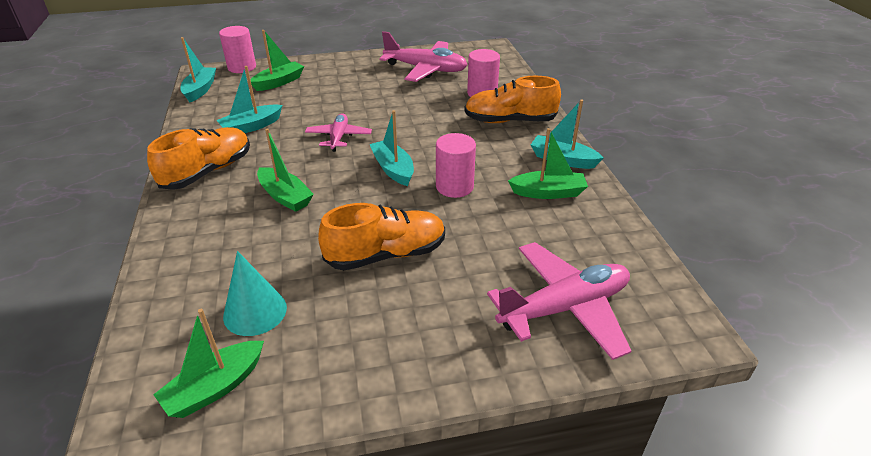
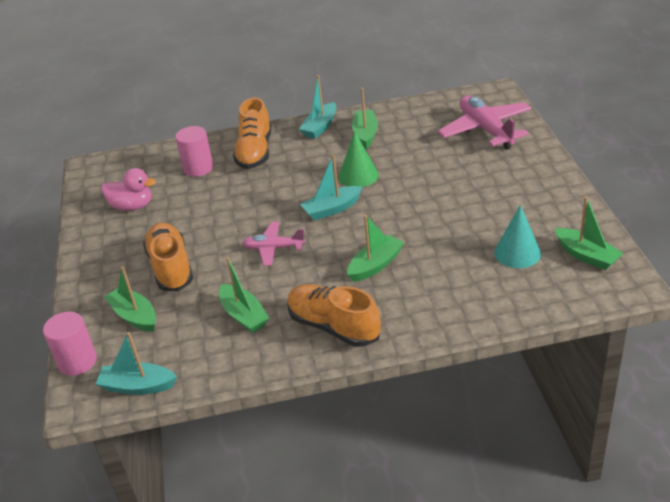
camera: 85 degrees left, 0 degrees up
turquoise boat [216,66,283,133] -> green boat [219,257,269,333]
orange shoe [318,203,445,270] -> orange shoe moved to [143,222,193,291]
pink plane [380,31,468,82] -> pink duck [101,168,156,211]
pink cylinder [436,133,476,198] -> green cone [339,131,379,187]

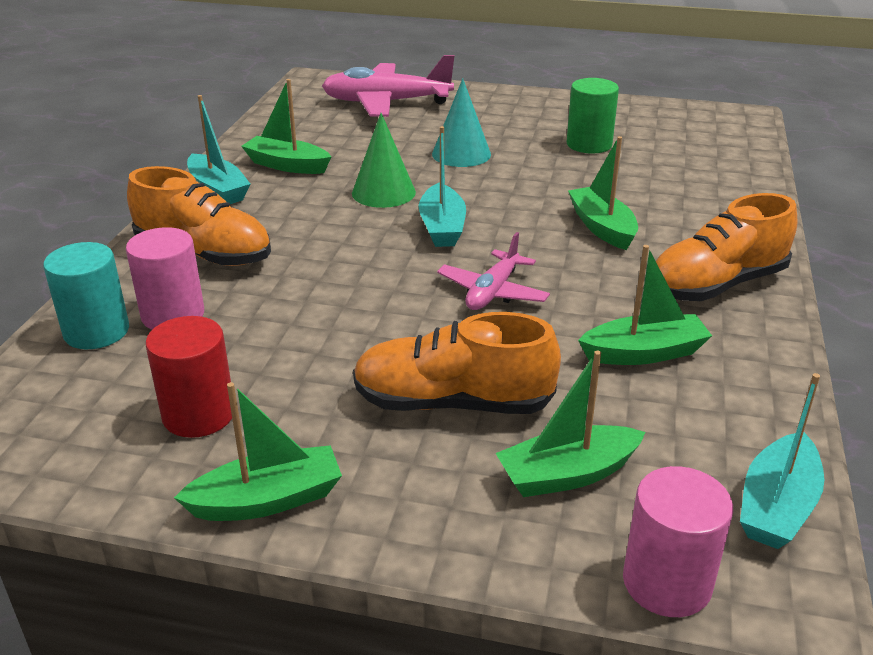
camera: 70 degrees left, 5 degrees down
pink duck [101,168,156,211] -> red cylinder [145,316,232,438]
turquoise cone [494,205,541,268] -> turquoise cone moved to [432,78,491,167]
green boat [555,196,623,270] -> green boat moved to [174,382,342,521]
none -> turquoise cylinder [43,242,129,349]
none -> green cylinder [567,78,619,154]

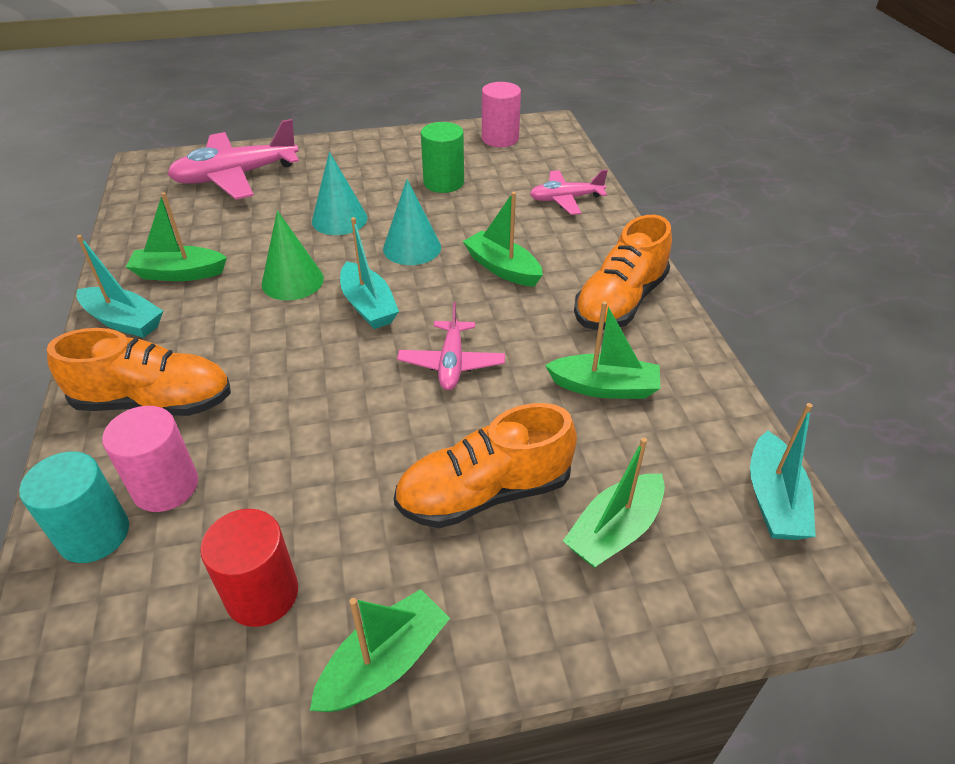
camera: 25 degrees left, 10 degrees up
green boat [578,245,712,365] -> green boat turned 45 degrees clockwise [545,301,660,399]
pink cylinder [623,466,733,617] -> pink cylinder moved to [482,82,521,147]
none -> turquoise cone [383,179,441,265]
none -> pink plane [530,170,608,215]

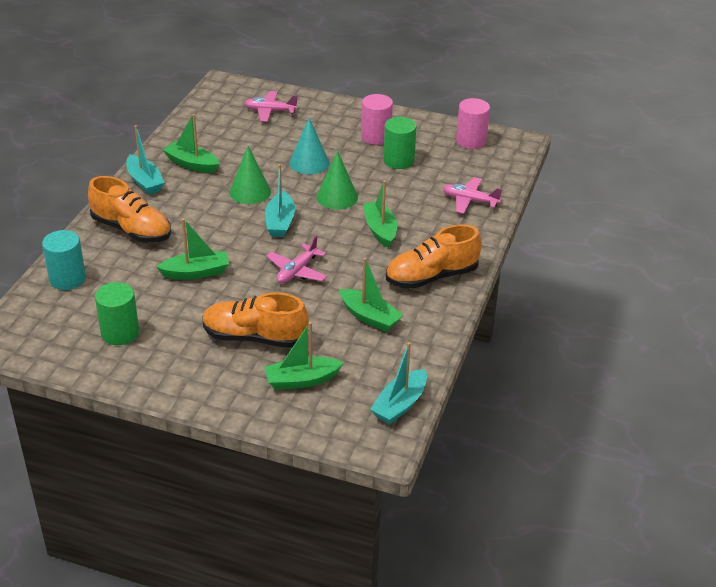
camera: 30 degrees right, 5 degrees down
pink cylinder [102,406,198,512] -> pink cylinder moved to [361,94,393,145]
pink plane [167,119,299,200] -> pink plane [244,91,298,122], size x0.58
red cylinder [200,509,298,627] -> green cylinder [95,282,139,345]
green boat [310,589,450,712] -> green boat moved to [156,218,229,280]
turquoise cone [383,179,441,265] -> green cone [316,151,358,209]

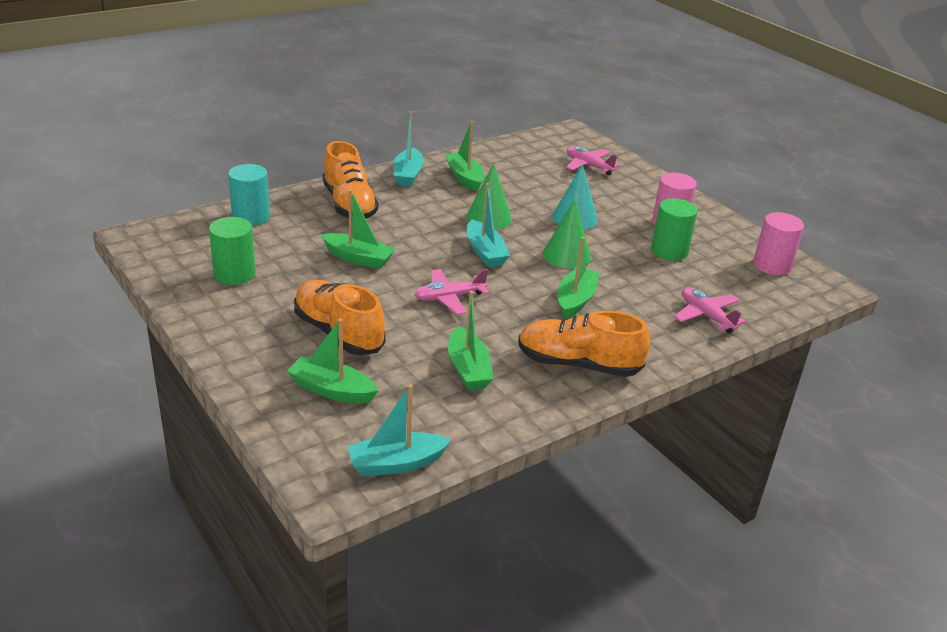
camera: 35 degrees right, 5 degrees down
turquoise boat [265,164,295,237] -> turquoise boat turned 60 degrees counterclockwise [467,183,510,268]

